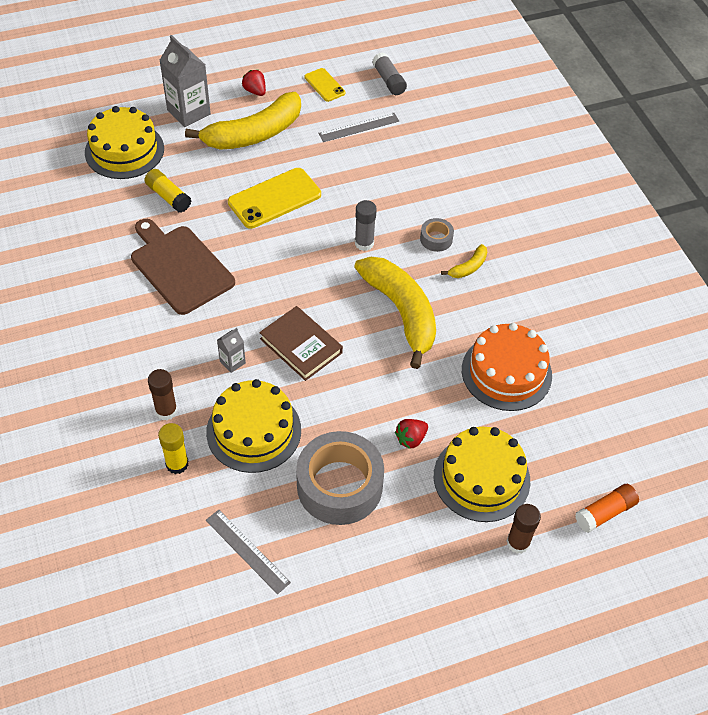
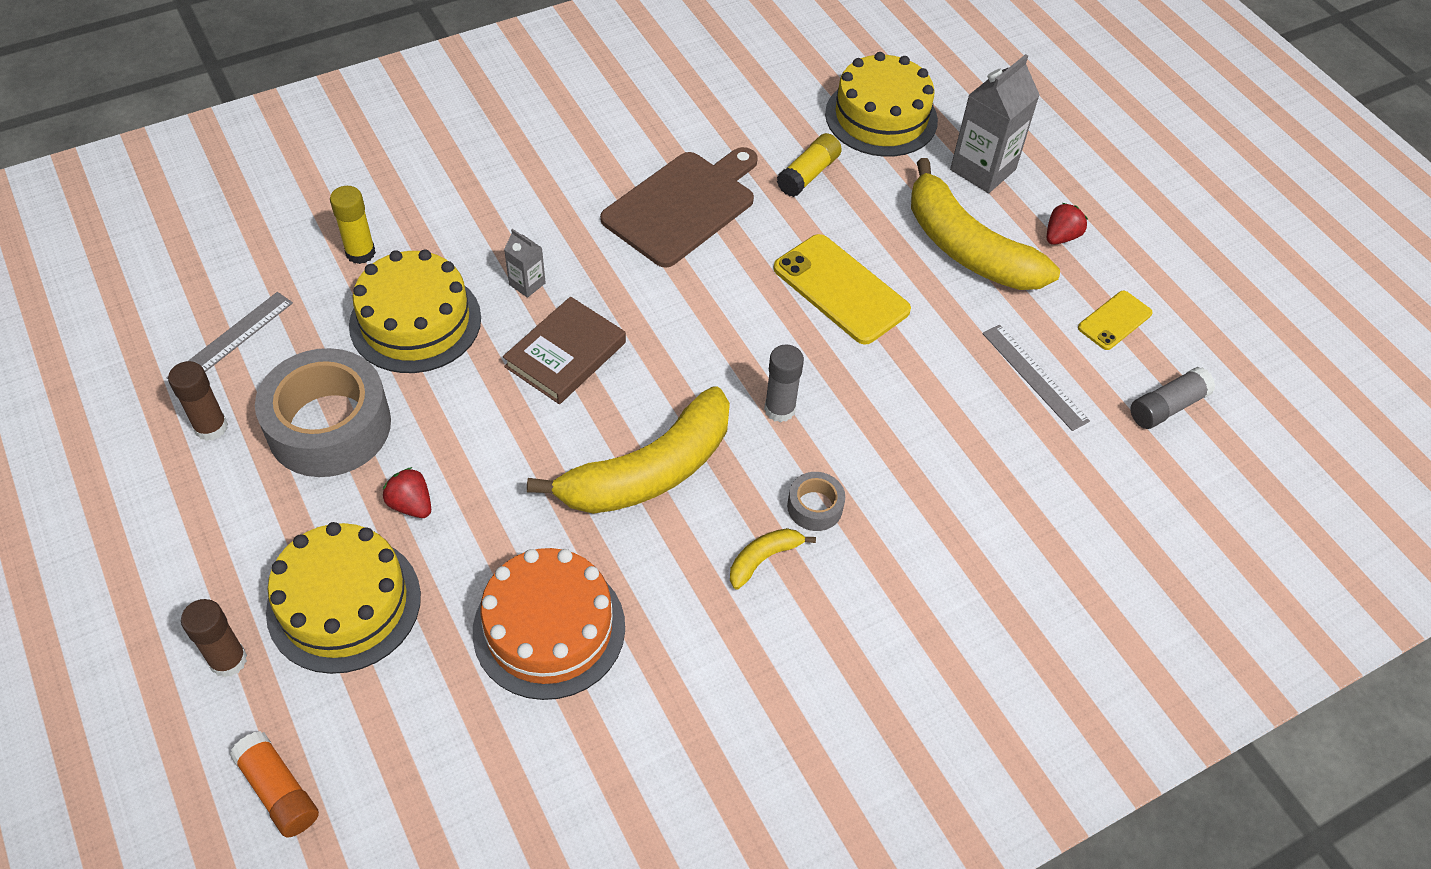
camera: 80 degrees right, 0 degrees up
brown glue stick [148,369,178,420] -> brown glue stick moved to [168,361,228,441]
yellow banana [441,244,487,278] -> yellow banana turned 105 degrees clockwise [730,528,816,589]

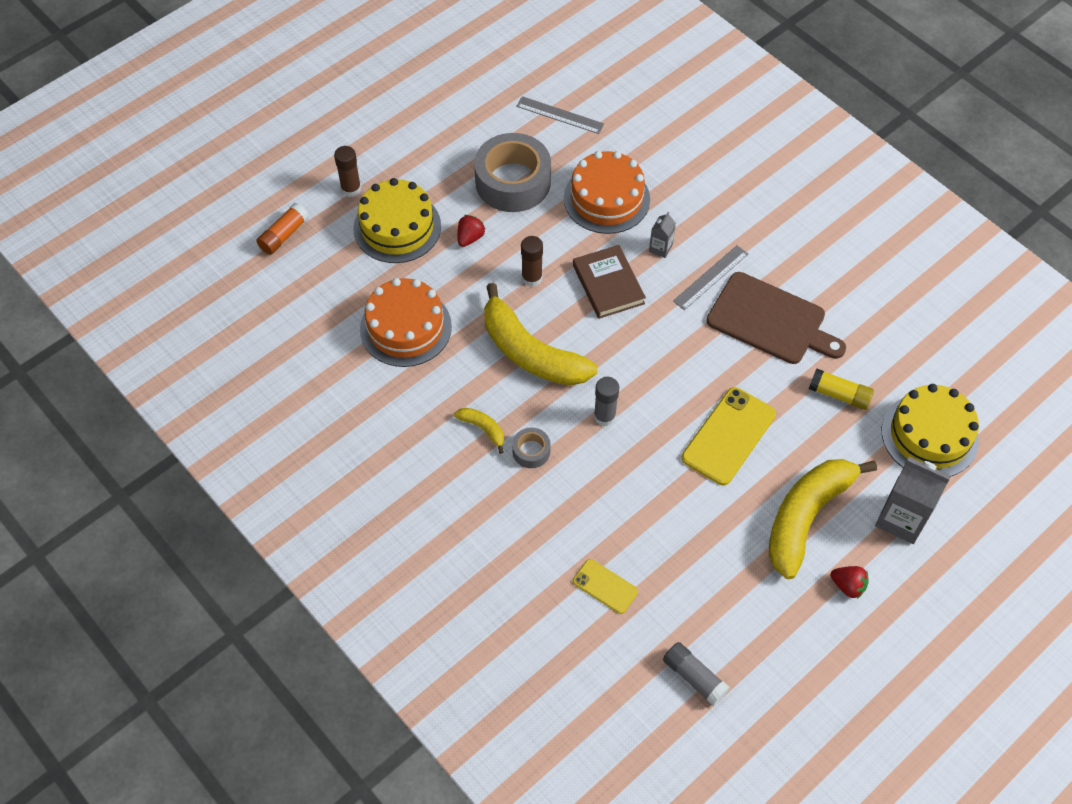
camera: 80 degrees right, 5 degrees up
brown glue stick [168,361,228,441] -> brown glue stick moved to [521,236,543,287]
yellow glue stick [330,186,376,264] -> none
yellow cake [349,249,481,373] -> orange cake [564,151,650,234]
brown book [503,297,626,404] -> brown book turned 45 degrees clockwise [573,245,646,319]
grey ruler [982,325,1090,431] -> grey ruler moved to [673,245,748,310]
yellow phone [1078,291,1153,350] -> yellow phone moved to [573,559,638,614]

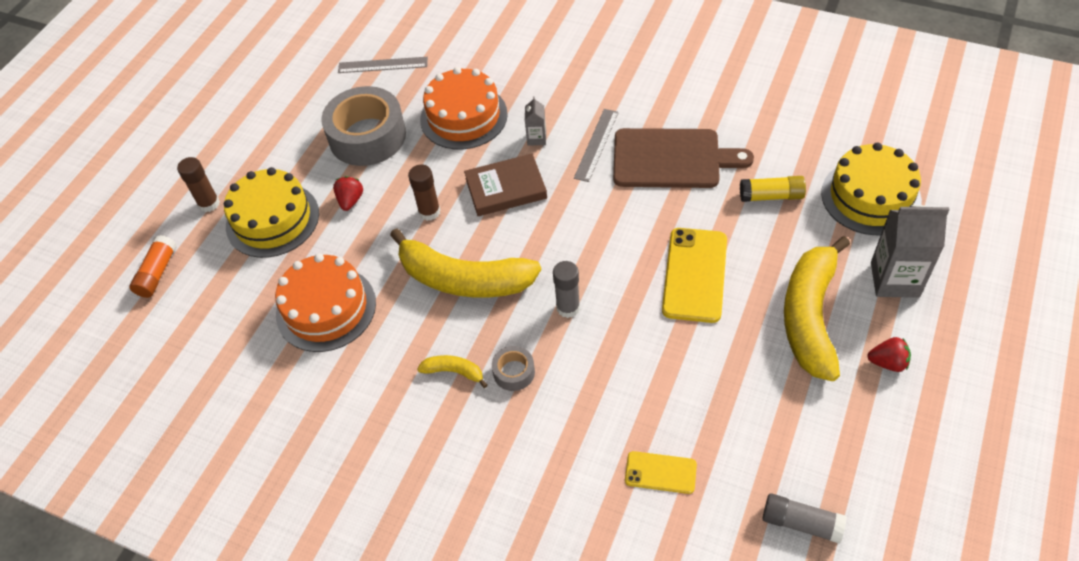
camera: 20 degrees left, 5 degrees down
brown book [573,245,646,319] -> brown book turned 60 degrees counterclockwise [464,154,547,216]

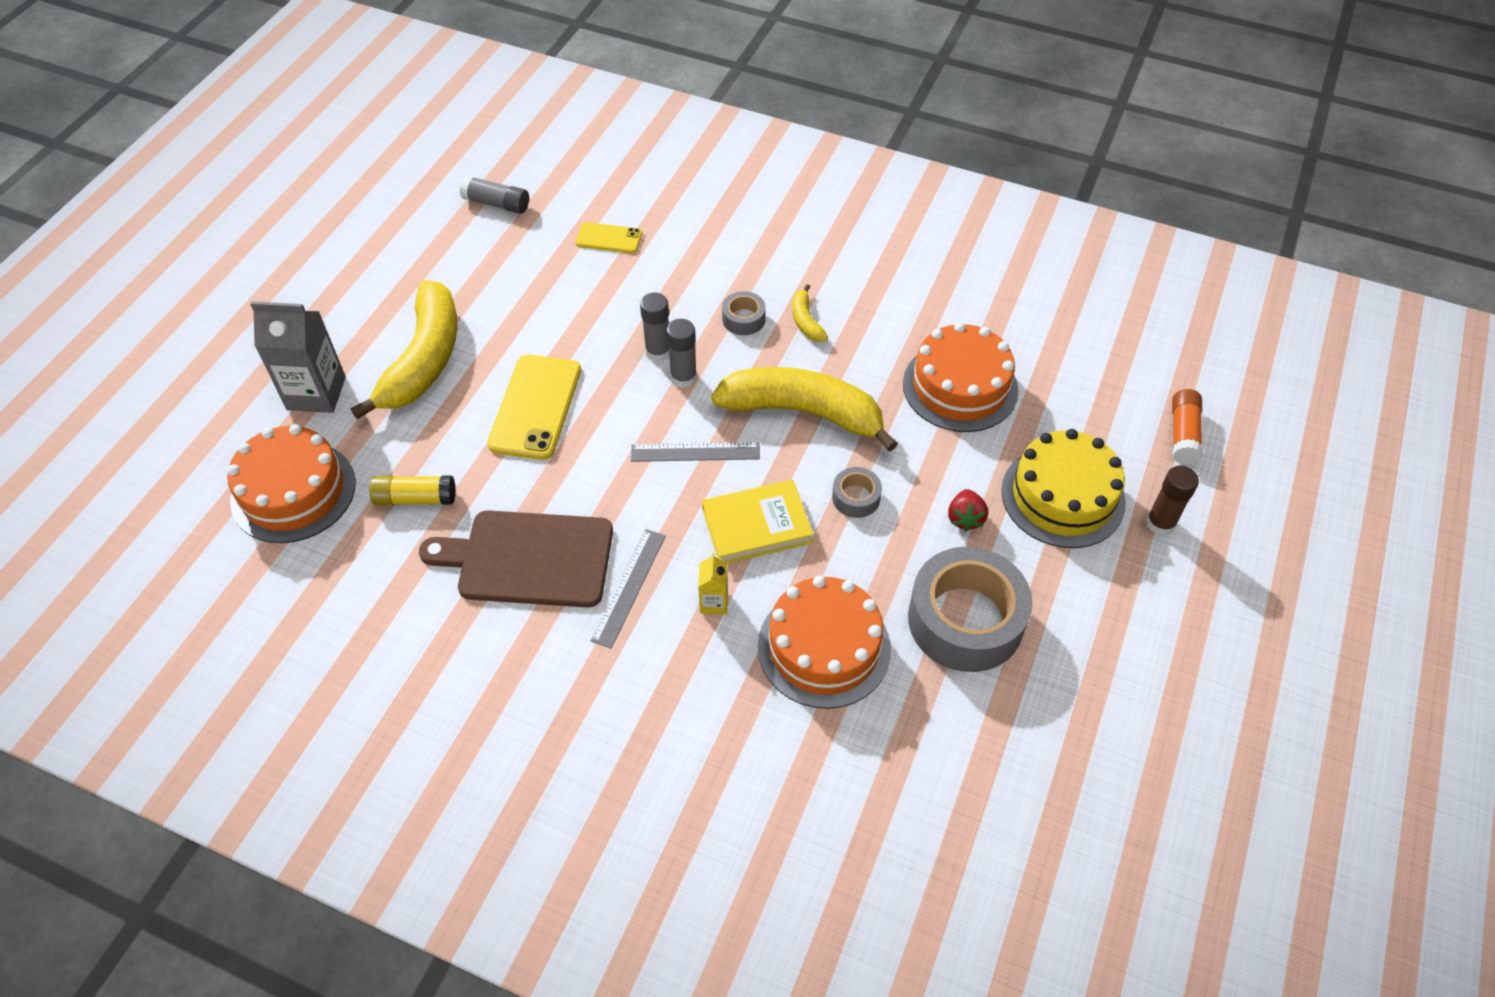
camera: 175 degrees right, 0 degrees up
grey ruler [338,57,428,73] -> grey ruler moved to [631,442,760,462]
brown glue stick [408,165,440,221] -> grey tape [832,467,882,518]
yellow banana [417,355,488,388] -> yellow banana turned 60 degrees clockwise [792,284,828,342]
brown book [464,154,547,216] -> yellow book [702,480,814,564]
grey carton [525,96,546,146] -> yellow carton [698,553,728,614]
yellow cake [821,142,922,235] -> orange cake [227,424,356,543]
red strawberry [867,337,911,372] -> none
none -> grey glue stick [640,293,669,362]

